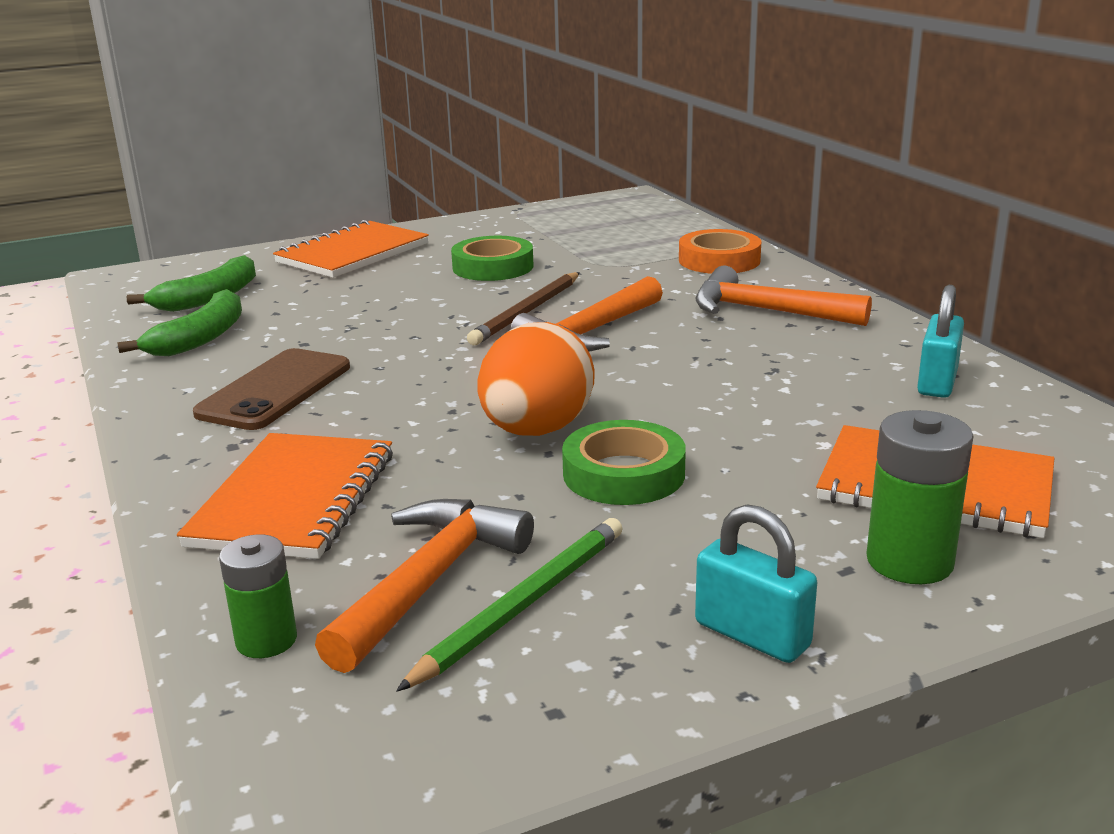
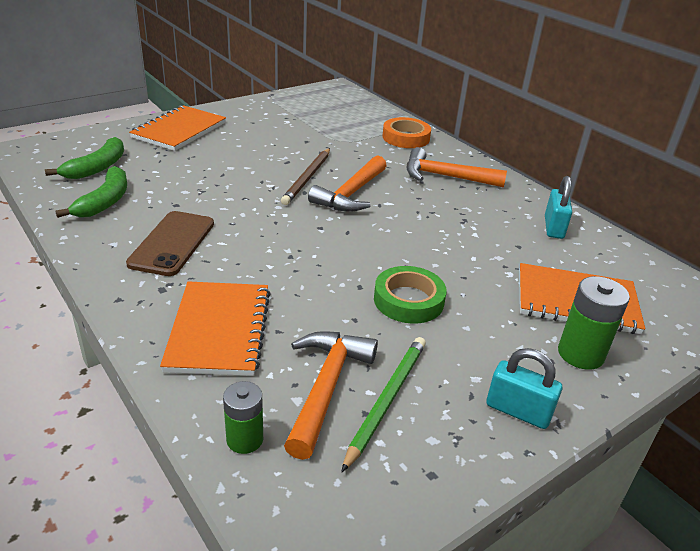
camera: 15 degrees left, 10 degrees up
green tape [451,236,534,281] -> none
orange egg [477,322,595,436] -> none

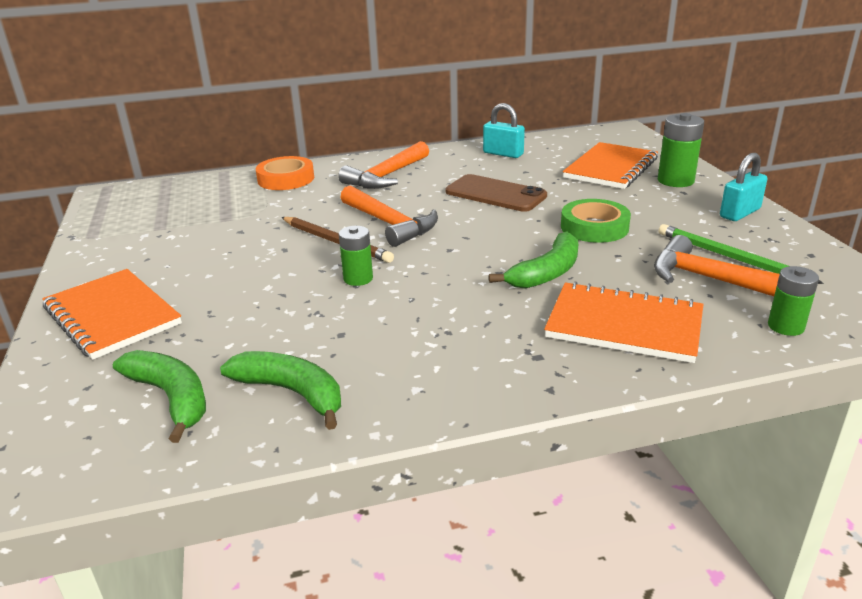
camera: 65 degrees left, 5 degrees down
brown phone [126,211,214,276] -> brown phone moved to [446,174,547,212]
none -> green battery [339,226,373,286]
none -> green banana [489,232,578,289]

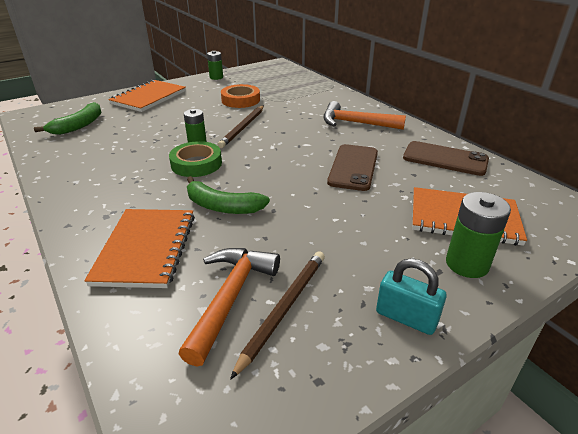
camera: 70 degrees right, 5 degrees up
green banana [220,351,341,430] -> none
orange tape [256,156,314,190] -> orange tape moved to [221,84,260,108]
orange hammer [340,185,438,247] -> none
turquoise padlock [483,103,525,158] -> brown phone [403,141,489,176]
green tape [561,199,631,243] -> green tape moved to [169,141,222,177]
green pencil [659,224,824,284] -> brown pencil [230,251,325,380]
green battery [768,266,819,336] -> green battery moved to [207,51,223,80]

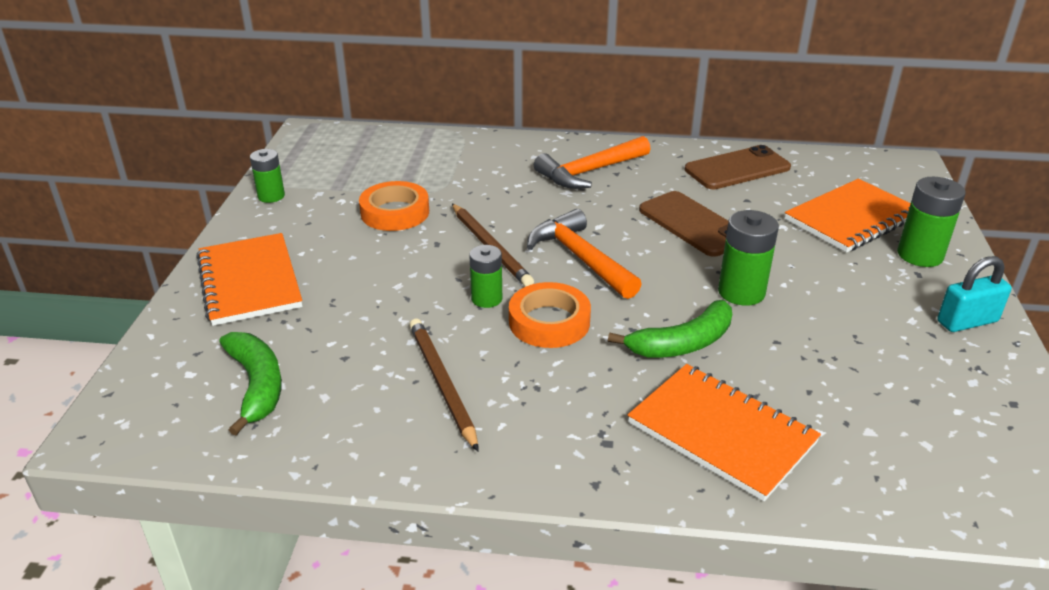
camera: 50 degrees left, 0 degrees up
green tape [169,141,222,177] -> orange tape [509,282,591,348]
orange hammer [178,248,280,367] -> orange hammer moved to [527,209,642,299]
brown pencil [230,251,325,380] -> brown pencil moved to [409,319,478,451]
none -> green battery [718,210,779,306]

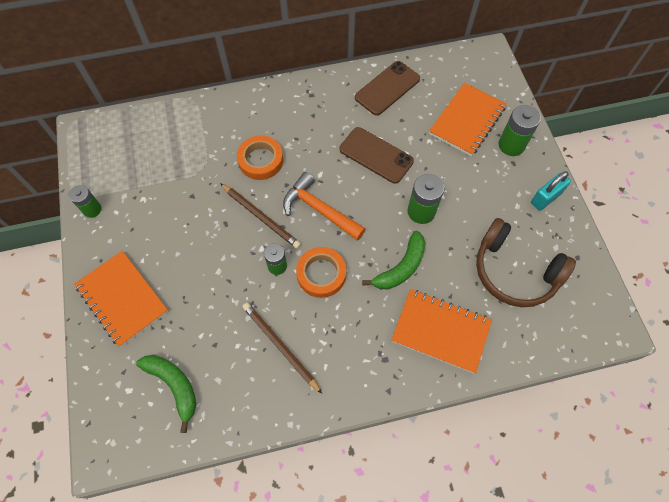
camera: 20 degrees left, 30 degrees up
orange tape [359,181,429,231] -> orange tape moved to [237,136,283,180]
orange hammer [534,136,651,189] -> none
none -> brown headphones [476,218,576,307]

